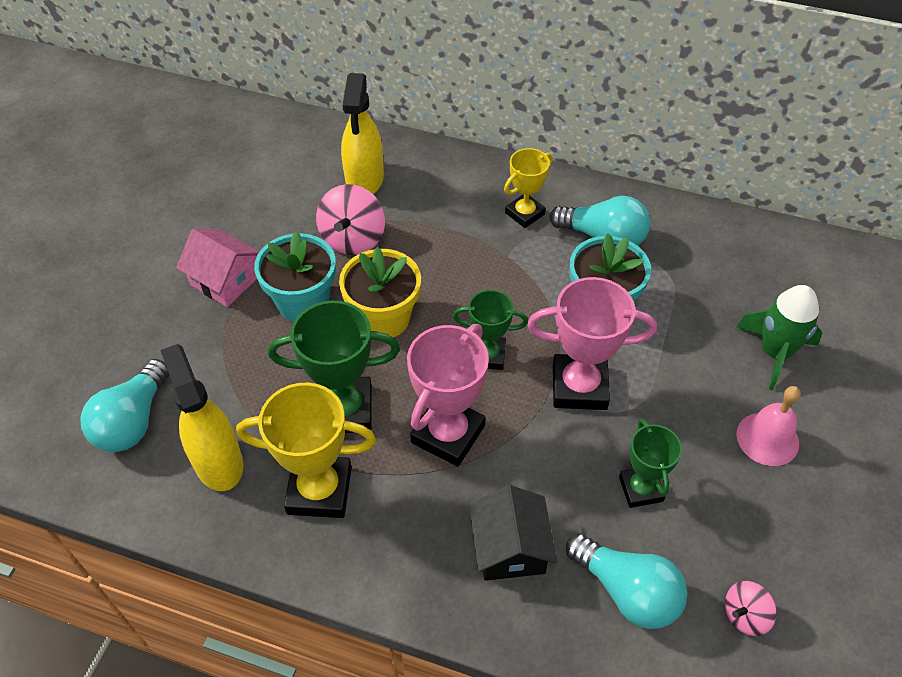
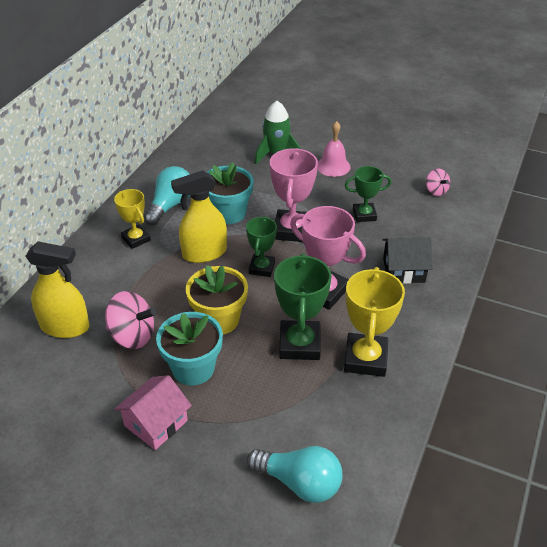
camera: 85 degrees left, 10 degrees down
yellow spray bottle [160,344,243,491] -> yellow spray bottle moved to [171,170,227,263]
turquoise light bulb [566,533,687,629] -> none

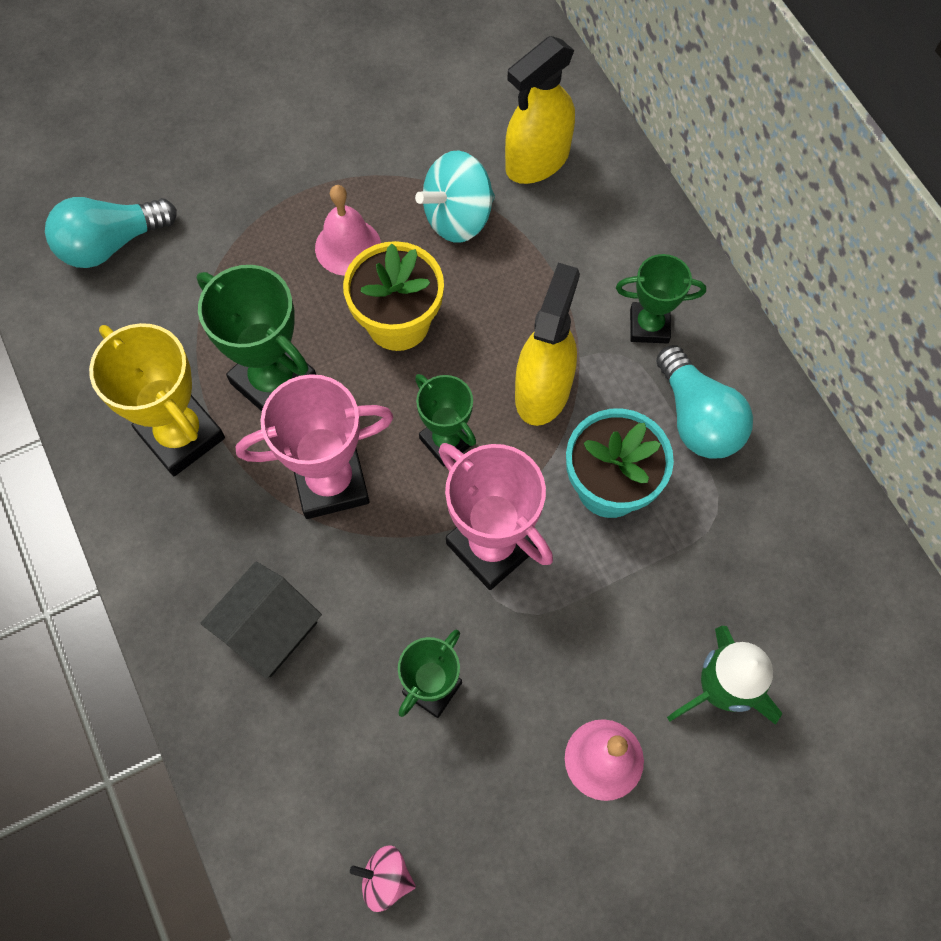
camera: 130 degrees right, 25 degrees up
pink spinning top [105,291,157,349] -> turquoise spinning top [415,150,495,243]
yellow trophy [114,189,151,249] -> green trophy [616,254,706,344]
pink house [115,375,192,450] -> none
turquoise flower pot [156,312,223,385] -> pink bell [315,185,381,276]

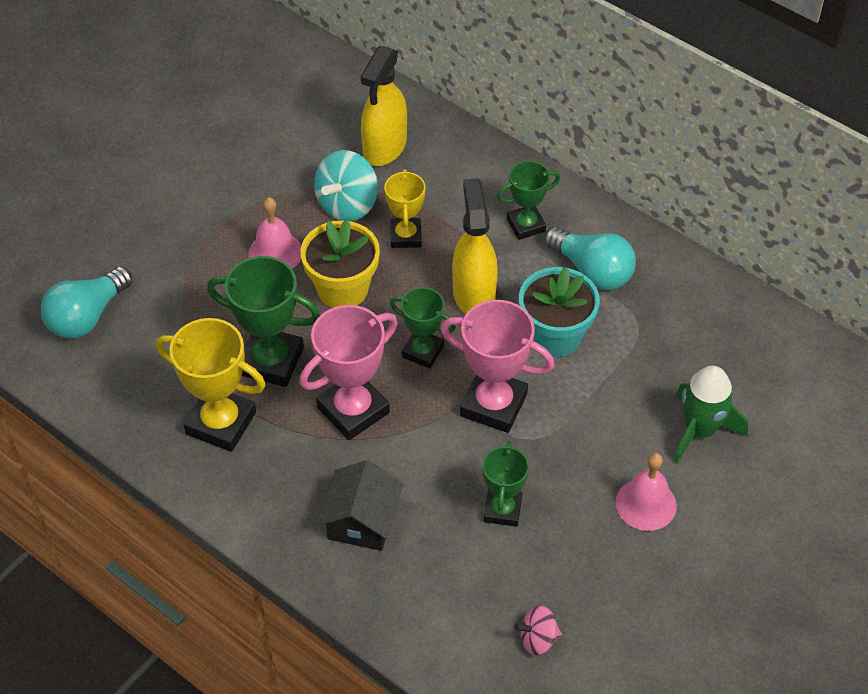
camera: 25 degrees left, 15 degrees down
none -> yellow trophy [384,169,425,248]

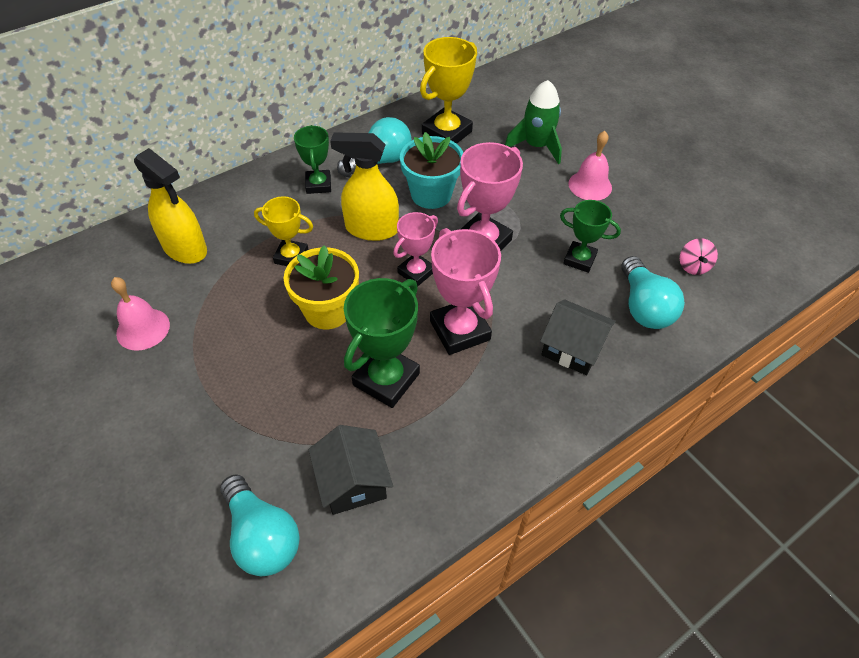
camera: 75 degrees left, 0 degrees up
yellow trophy [156,318,266,452] -> yellow trophy moved to [420,37,477,144]
pink bell [248,197,301,269] -> pink bell moved to [111,277,170,351]
turquoise spinning top [314,150,378,221] -> none
green trophy [390,287,456,368] -> pink trophy [393,212,438,287]
none -> black house [309,425,393,515]
none -> turquoise light bulb [622,256,685,329]

